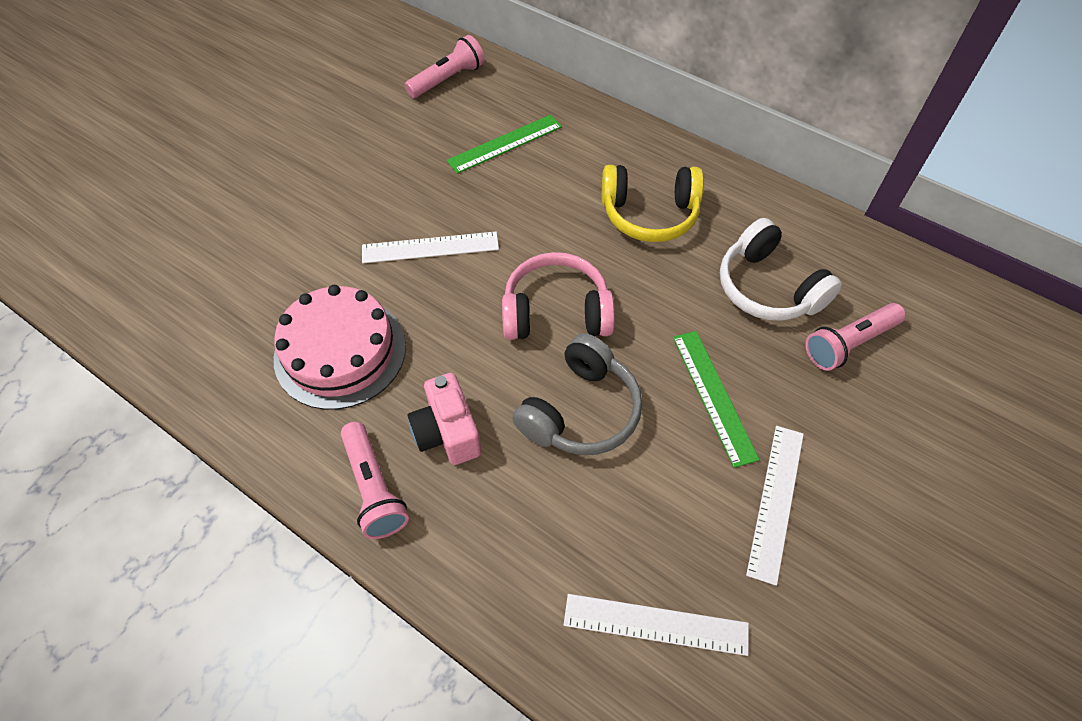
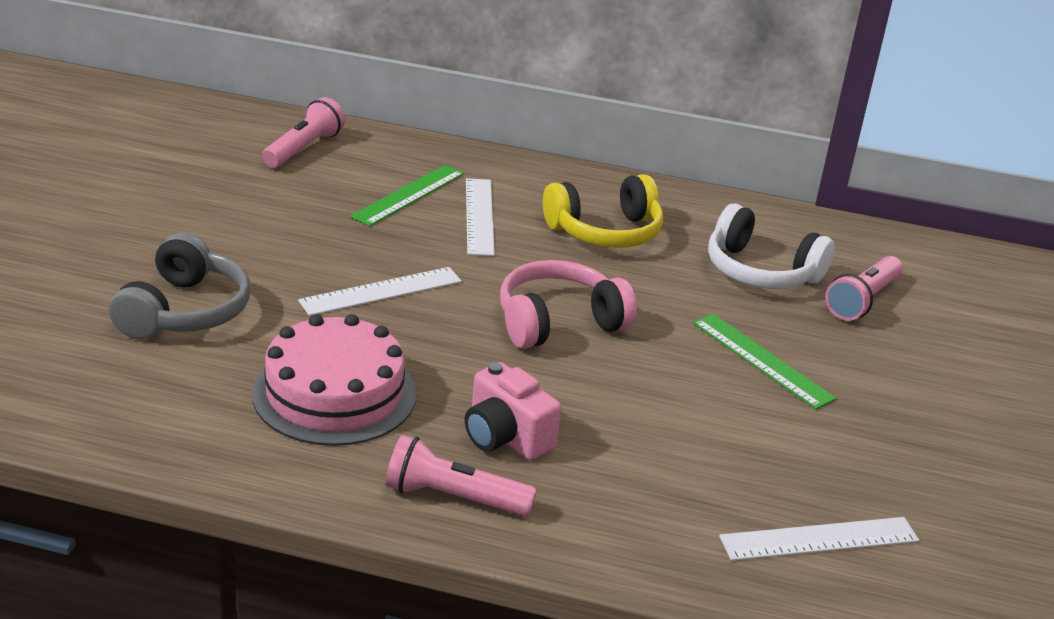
camera: 25 degrees left, 25 degrees down
pink flashlight [341,422,409,539] -> pink flashlight turned 150 degrees clockwise [386,435,537,516]
grey headphones [512,333,642,455] -> grey headphones moved to [109,233,250,339]
white ruler [746,426,804,586] -> white ruler moved to [466,178,495,256]

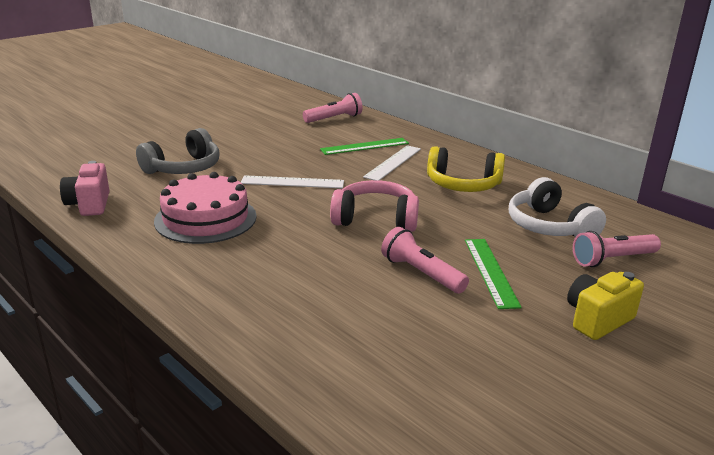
camera: 35 degrees right, 5 degrees down
pink flashlight [386,435,537,516] -> pink flashlight moved to [381,227,469,293]
pink camera [465,362,561,460] -> pink camera moved to [60,161,109,216]
white ruler [719,517,919,561] -> none
none -> yellow camera [567,272,644,340]

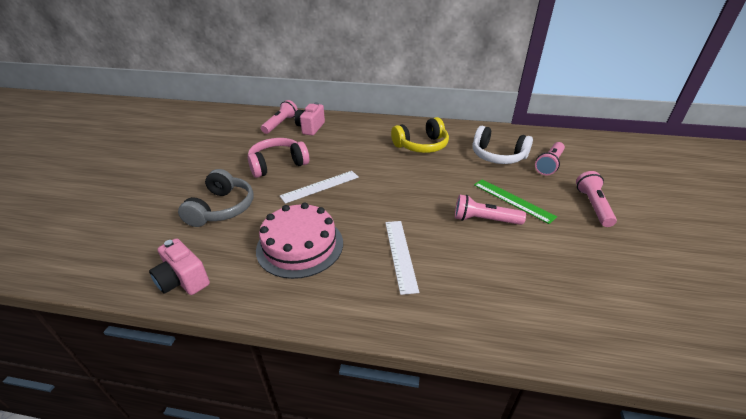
camera: 35 degrees left, 10 degrees up
green ruler [320,138,409,155] -> none
pink headphones [330,180,419,232] -> pink headphones moved to [248,138,309,178]
white ruler [363,145,421,181] -> white ruler moved to [385,221,419,295]
yellow camera [567,272,644,340] -> pink flashlight [576,171,617,227]
none -> pink camera [294,102,325,135]

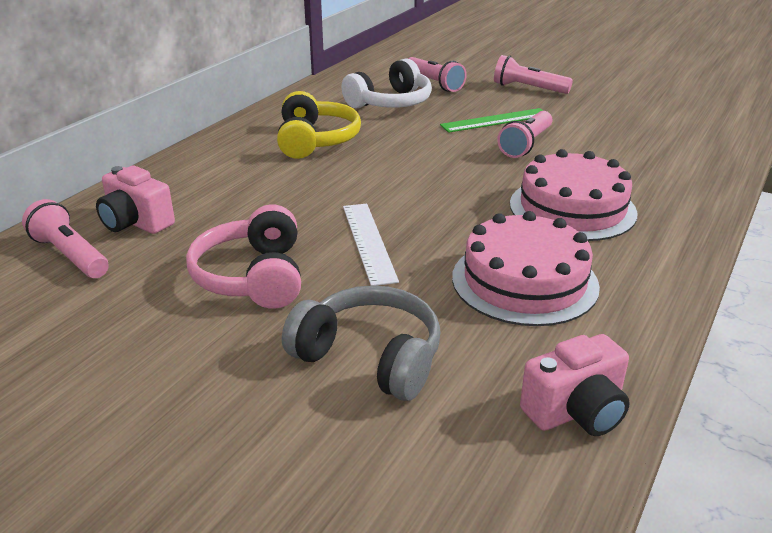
camera: 70 degrees left, 5 degrees down
white ruler [385,221,419,295] -> pink cake [510,149,637,241]

